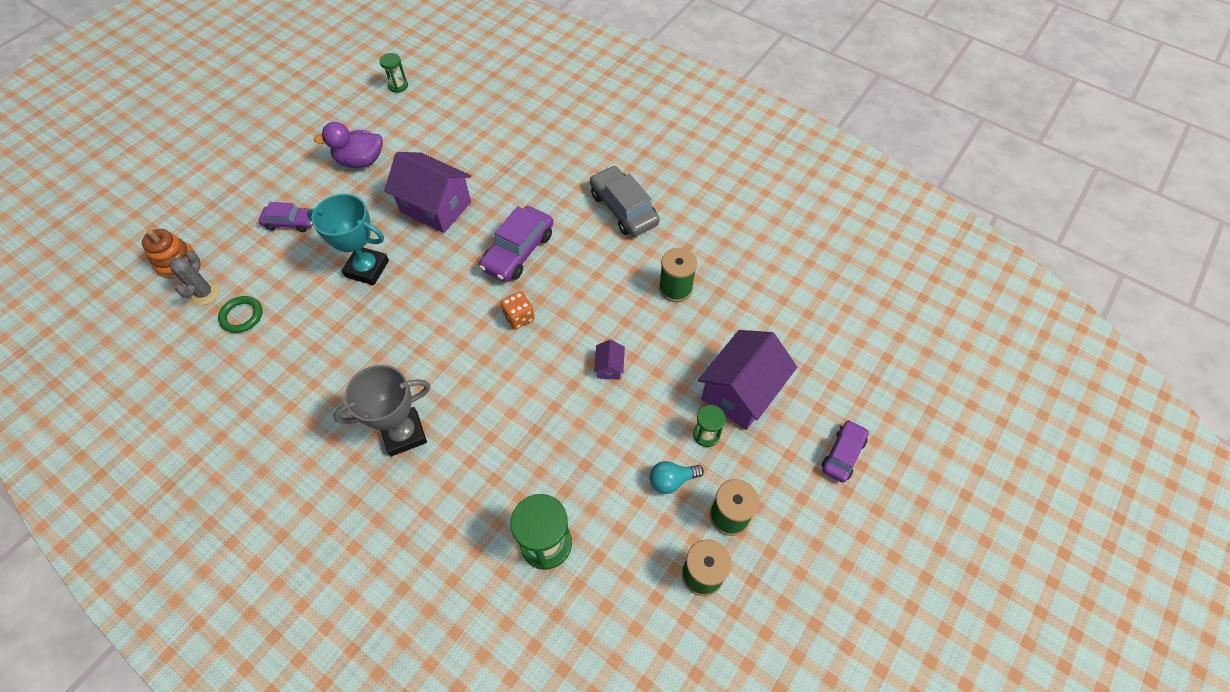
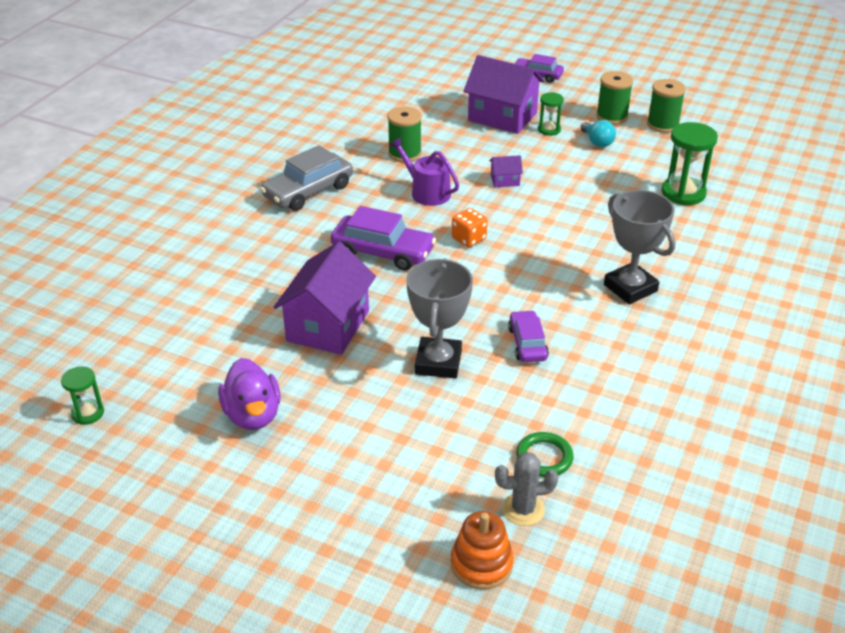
camera: 100 degrees left, 20 degrees down
purple car [259,202,313,232] -> purple car moved to [508,310,549,362]
turquoise trophy [307,194,389,285] -> grey trophy [406,258,473,378]
none -> purple watering can [389,137,459,206]

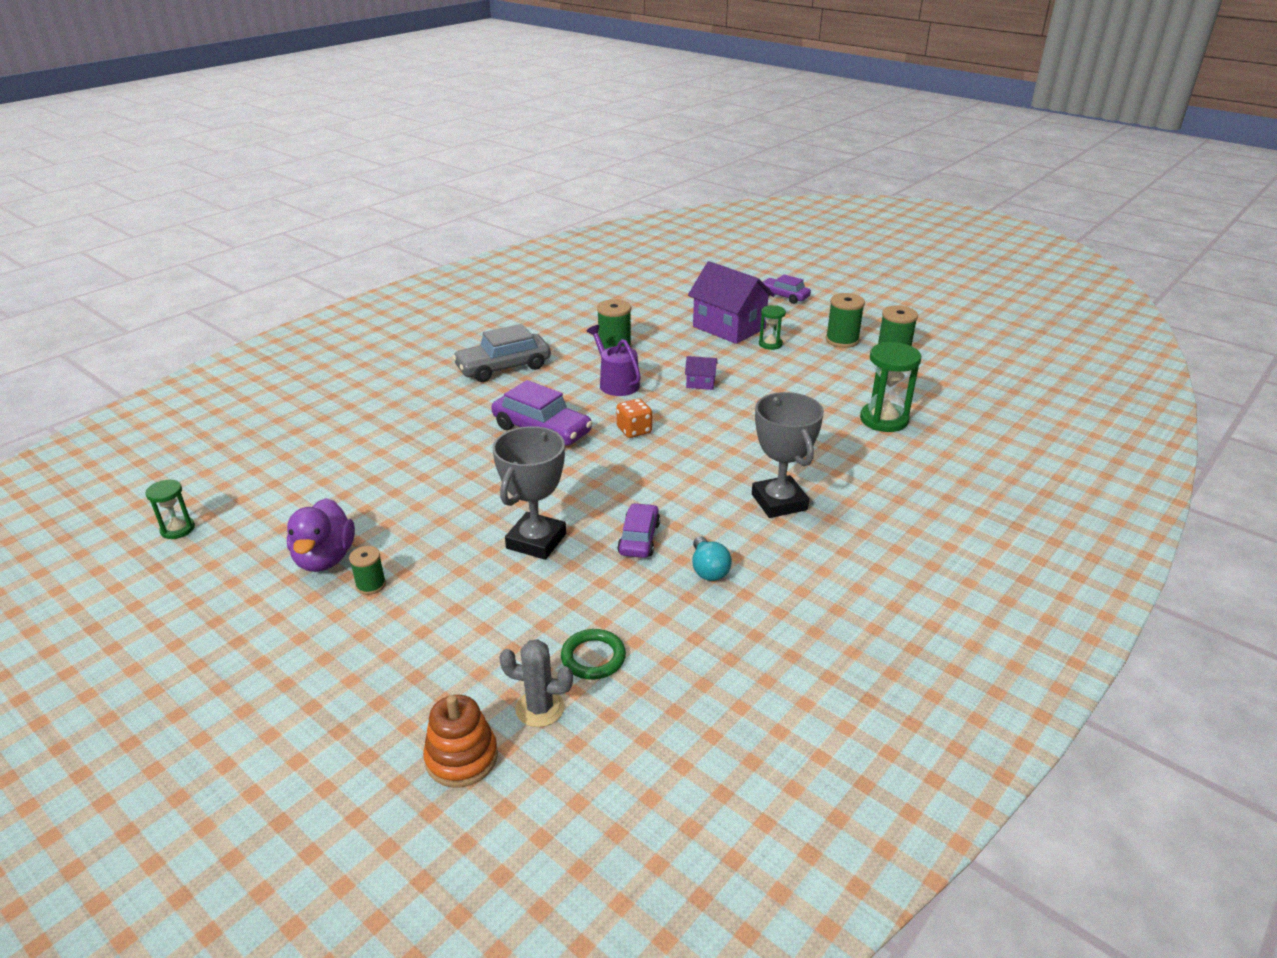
camera: 15 degrees right, 5 degrees down
purple house [274,242,376,355] -> none
turquoise light bulb [581,120,616,147] -> turquoise light bulb moved to [692,536,732,581]
none -> green spool [349,546,386,595]

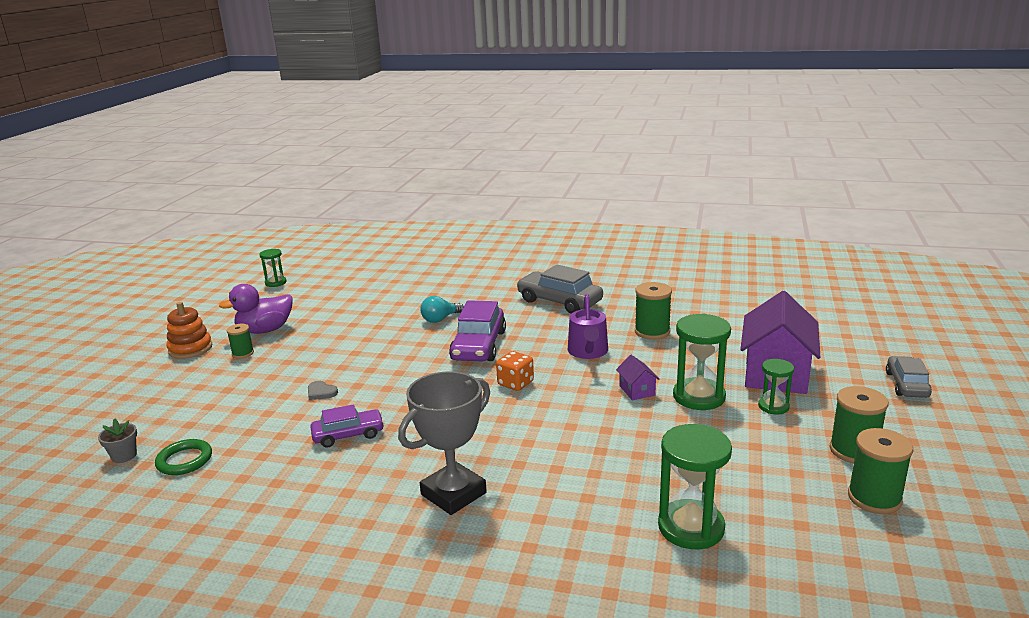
camera: 65 degrees right, 10 degrees down
orange stacking toy [423,695,498,788] -> orange stacking toy moved to [166,302,212,359]
grey trophy [492,426,566,560] -> grey heart [308,381,338,400]
grey cactus [499,639,573,727] -> grey flower pot [98,418,137,463]
purple watering can [587,325,641,396] -> purple watering can turned 150 degrees clockwise [568,294,608,359]
turquoise light bulb [692,536,732,581] -> turquoise light bulb moved to [420,296,464,323]
purple car [763,274,811,304] -> grey car [886,356,932,398]
none -> green hourglass [673,314,731,410]

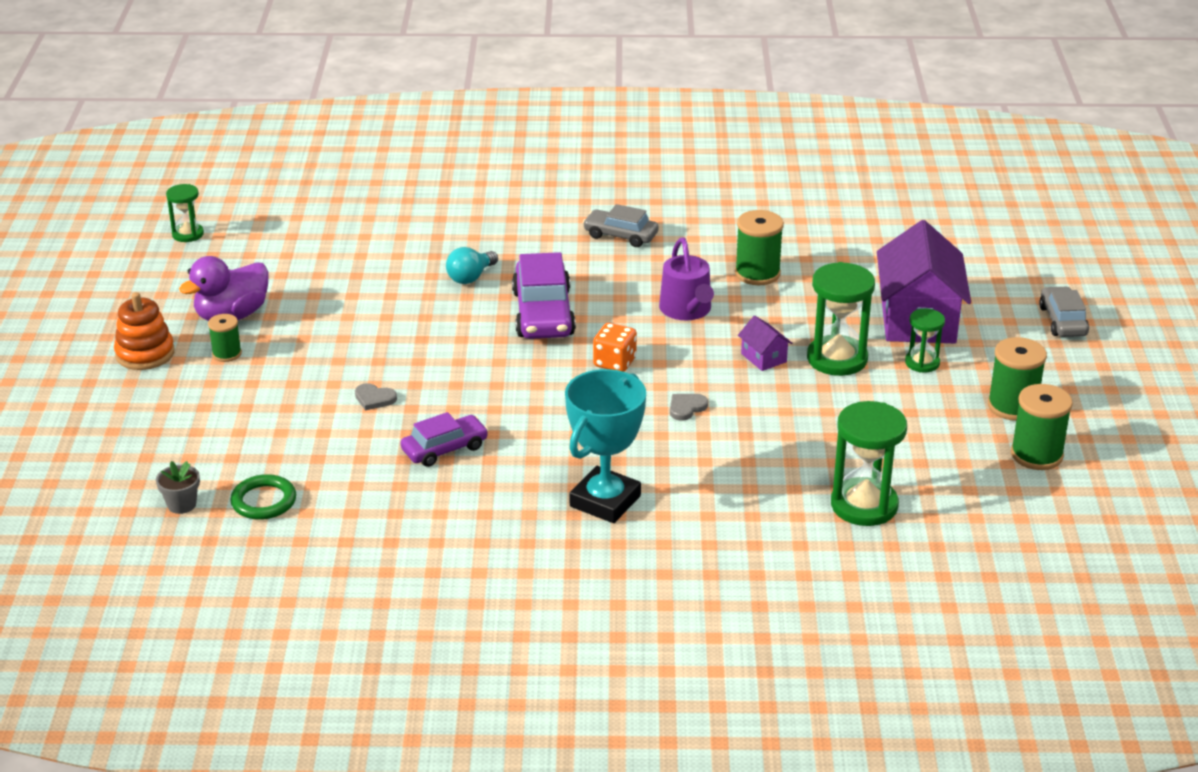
camera: 15 degrees left, 10 degrees up
grey trophy [398,371,490,515] -> turquoise trophy [565,369,646,523]
grey car [517,264,603,314] -> grey car [583,204,659,247], size x0.62
none -> grey heart [670,394,708,421]

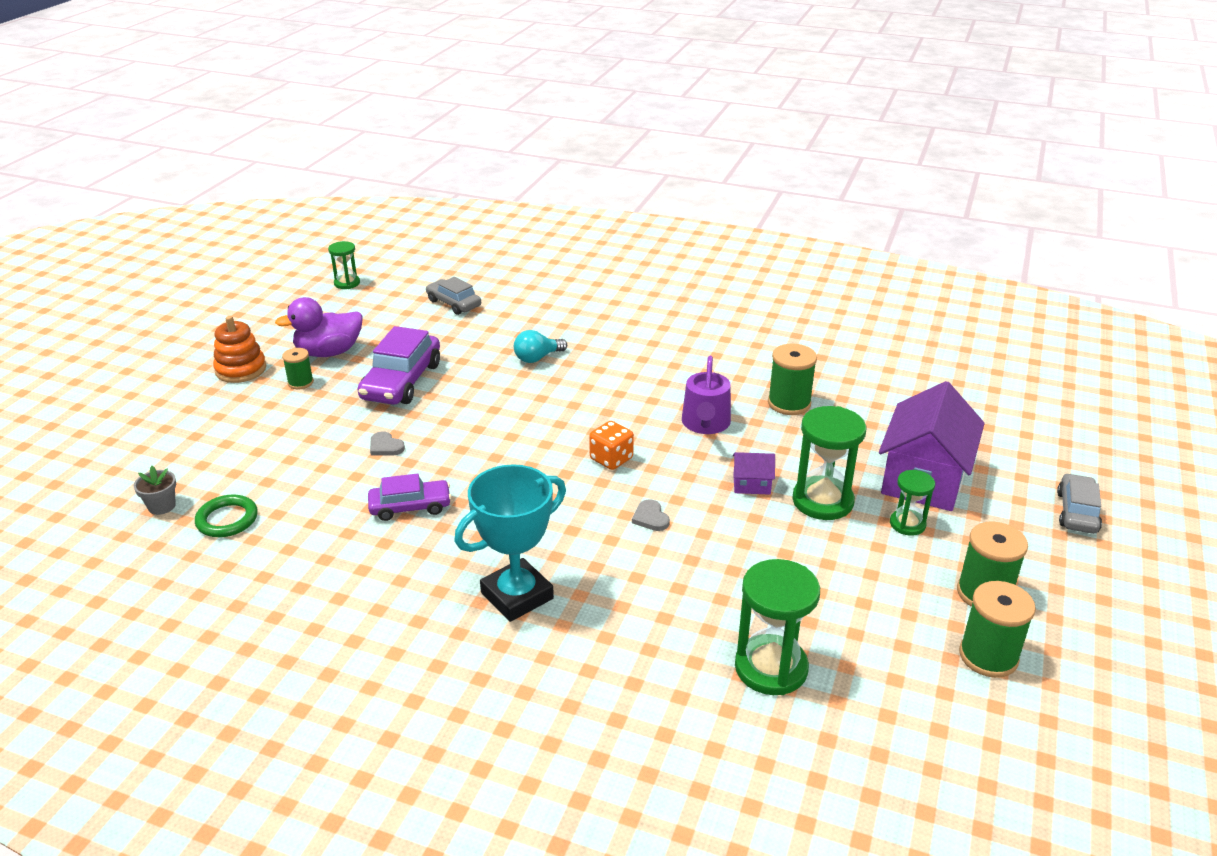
camera: 20 degrees right, 0 degrees up
purple car [512,252,576,339] -> purple car moved to [357,326,440,405]
grey car [583,204,659,247] -> grey car moved to [426,277,481,315]
grey heart [670,394,708,421] -> grey heart turned 90 degrees counterclockwise [632,499,670,531]
purple house [738,315,792,371] -> purple house turned 75 degrees counterclockwise [733,452,775,495]

